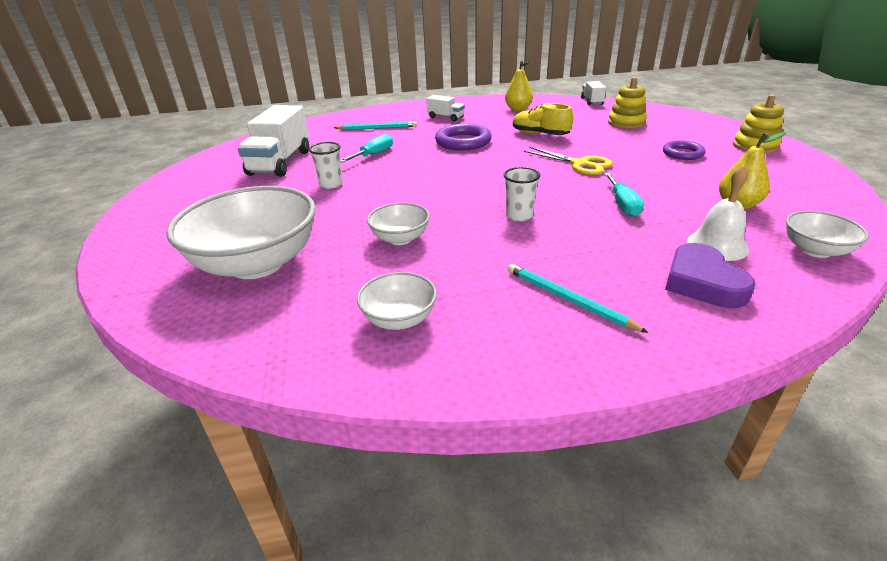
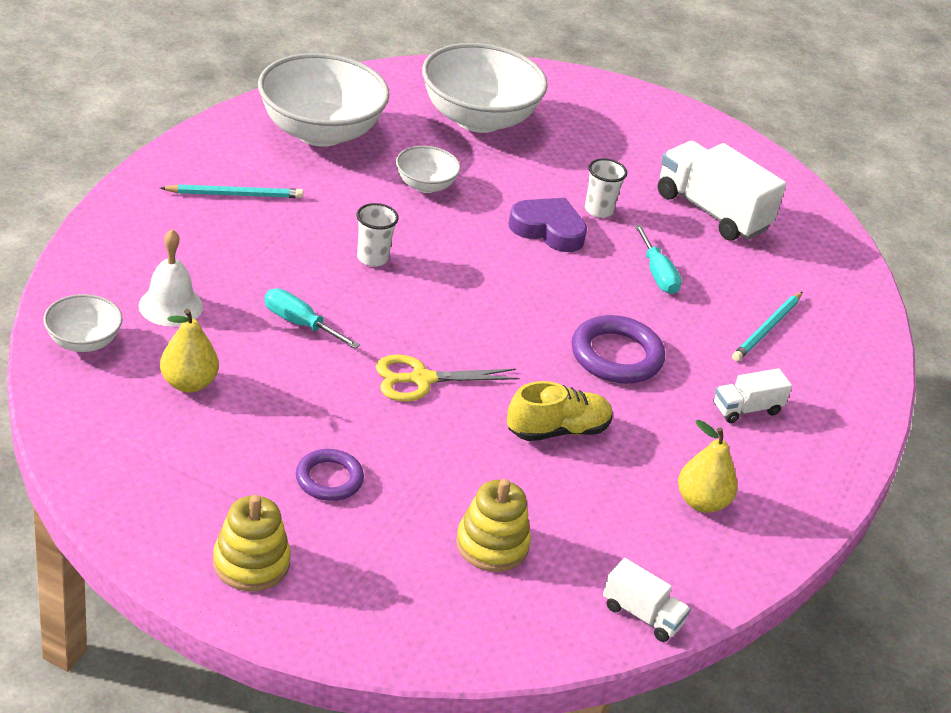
camera: 120 degrees right, 5 degrees up
white bowl [357,272,437,330] -> white bowl [258,53,390,147], size x2.05
purple heart [665,243,756,308] -> purple heart moved to [508,198,587,252]

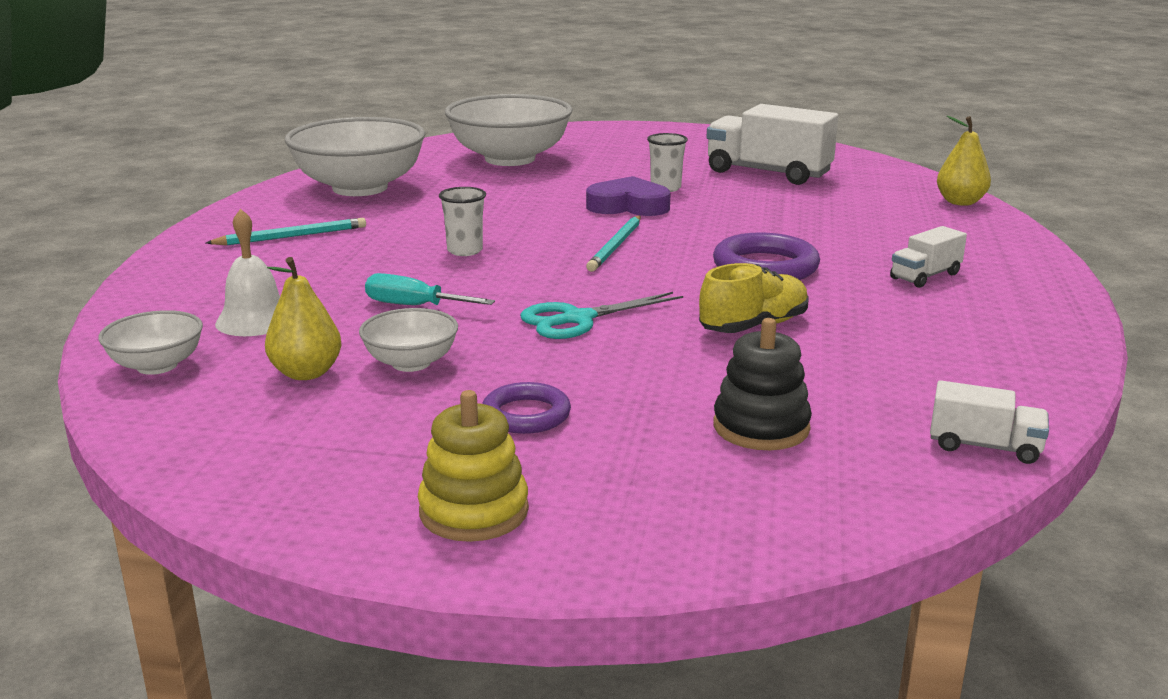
camera: 10 degrees left, 15 degrees down
yellow scissors [376,355,520,401] -> turquoise scissors [520,292,683,339]
white bowl [396,146,461,193] -> white bowl moved to [359,308,458,372]
yellow stacking toy [456,479,531,572] -> black stacking toy [713,318,812,450]
turquoise screwdriver [634,225,682,294] -> none
yellow pear [678,420,738,513] -> yellow pear moved to [937,116,991,206]
turquoise pencil [732,292,803,361] -> turquoise pencil moved to [586,216,641,272]

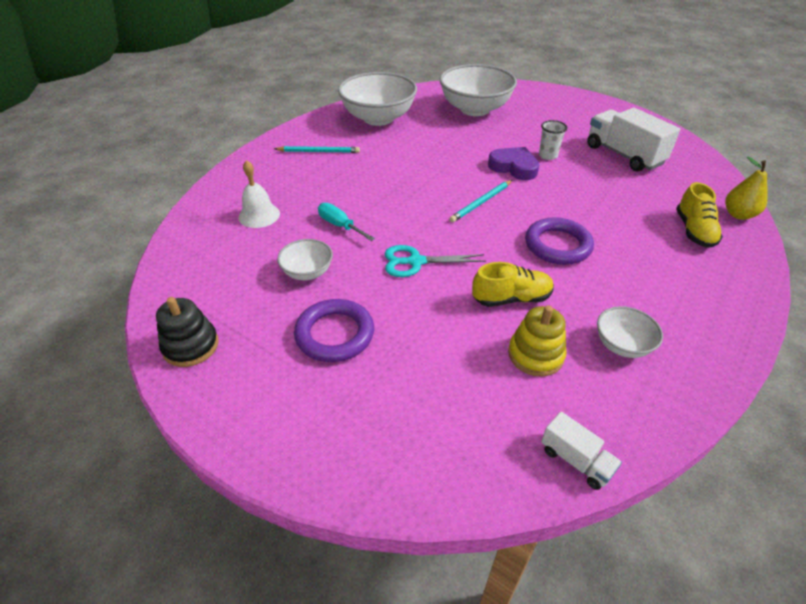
camera: 25 degrees right, 20 degrees up
white bowl [98,310,203,375] -> white bowl moved to [597,306,663,358]
yellow pear [265,257,341,380] -> none
yellow stacking toy [418,390,529,542] -> yellow stacking toy moved to [508,305,567,376]
white cup [439,187,486,256] -> none
purple ring [482,382,571,434] -> purple ring [294,299,374,362], size x1.57
black stacking toy [713,318,812,450] -> black stacking toy moved to [156,297,218,367]
white truck [890,226,967,288] -> none
none -> yellow shoe [676,182,723,248]

